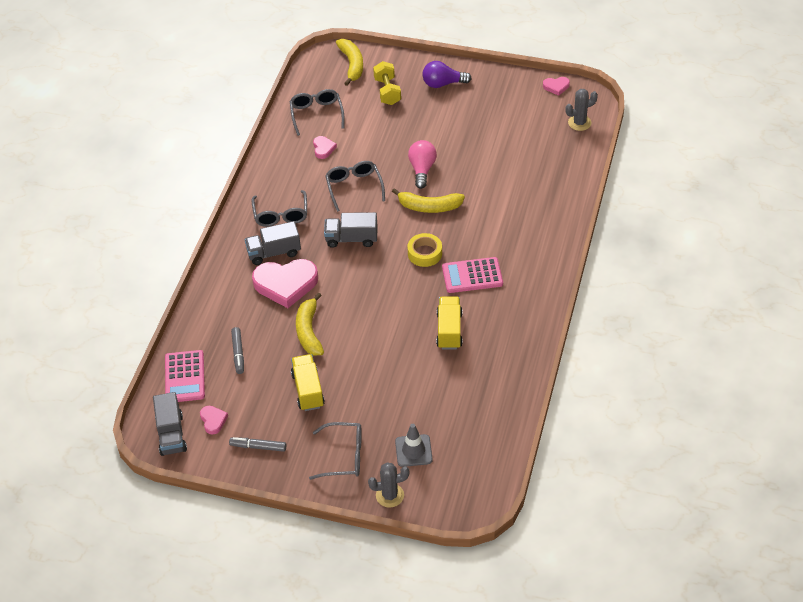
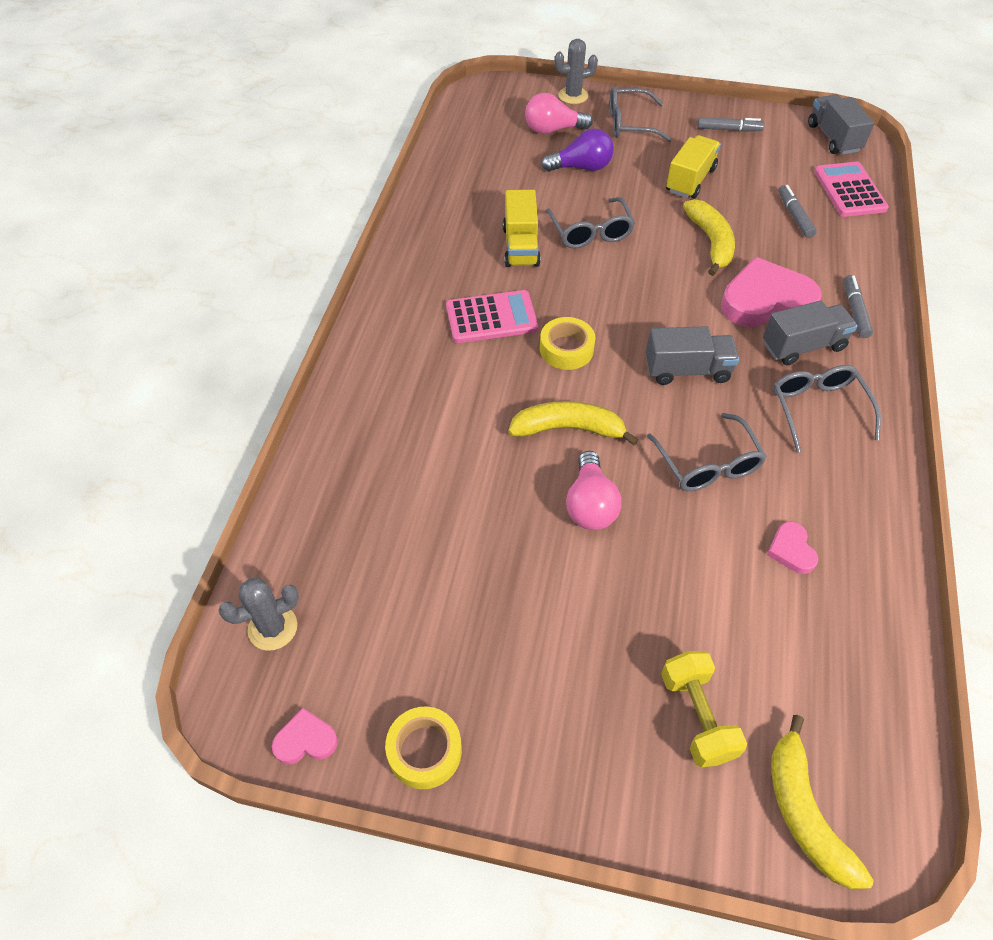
camera: 175 degrees right, 5 degrees up
pink heart [200,406,228,435] -> none
grey glasses [290,89,344,136] -> grey glasses moved to [545,197,635,248]
yellow truck [291,354,325,411] -> yellow truck turned 135 degrees counterclockwise [666,135,721,198]
grey traffic cone [395,424,433,467] -> pink light bulb [525,93,593,134]
purple light bulb [422,61,472,88] -> purple light bulb moved to [542,129,614,172]
none -> yellow tape [385,706,462,789]
none -> grey marker [844,275,873,338]

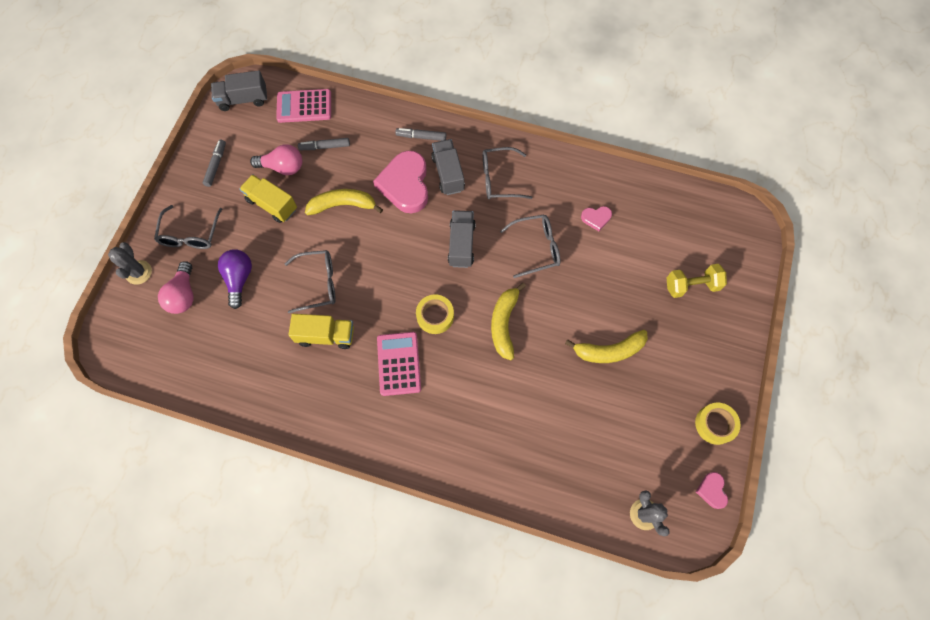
camera: 85 degrees left, 15 degrees up
pink light bulb [566,451,622,530] -> pink light bulb moved to [250,144,302,175]
yellow banana [771,715,874,889] -> yellow banana moved to [565,330,648,363]

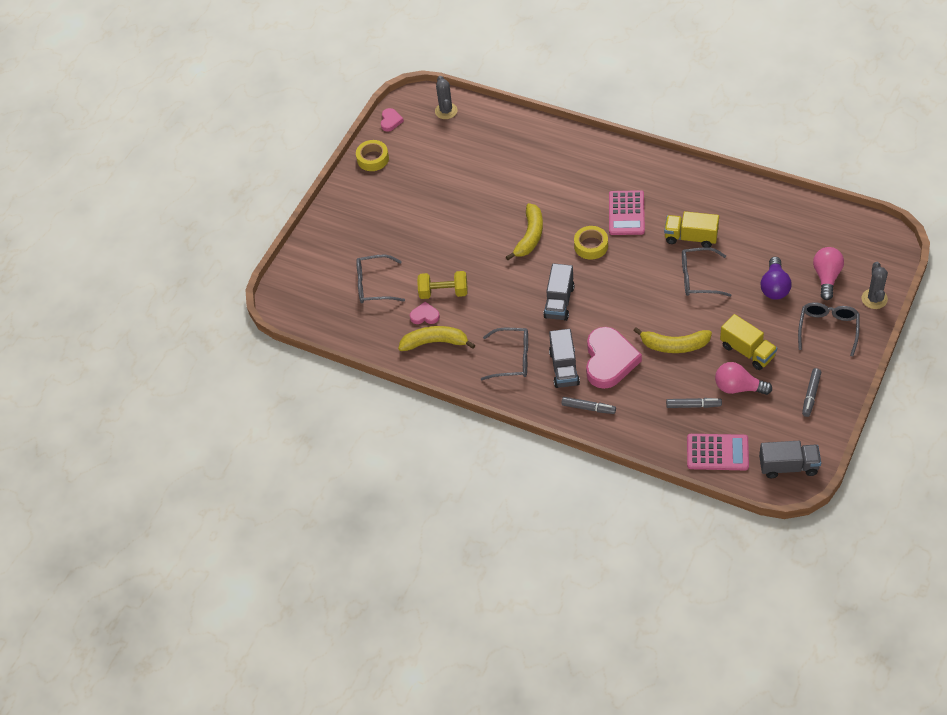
camera: 165 degrees left, 15 degrees down
grey glasses [500,214,560,278] -> grey glasses moved to [356,255,405,303]
yellow banana [565,330,648,363] -> yellow banana moved to [398,326,475,351]
yellow dumbbell [667,264,727,298] -> yellow dumbbell moved to [417,271,468,299]

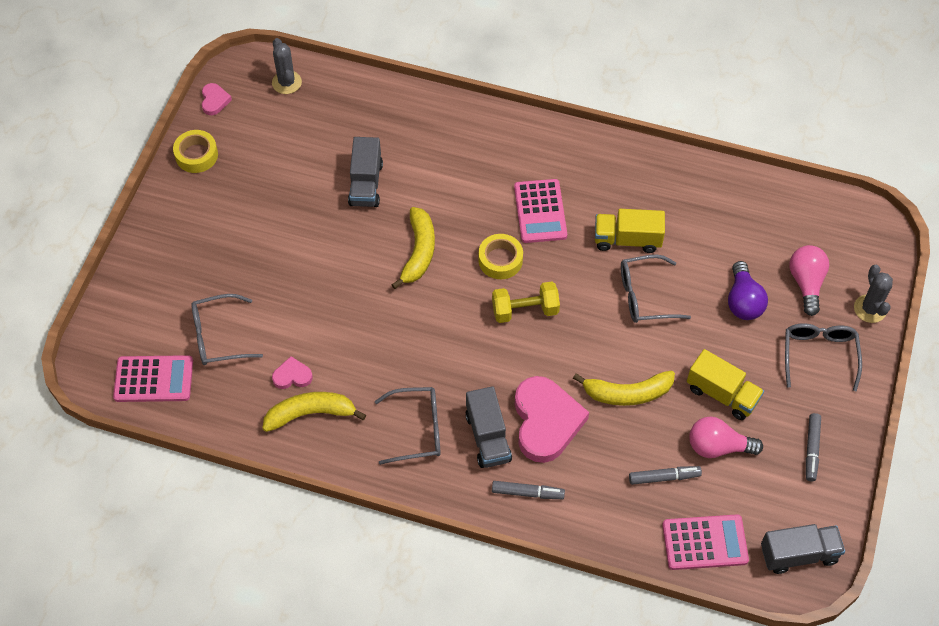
camera: 15 degrees left, 5 degrees up
yellow dumbbell [417,271,468,299] -> yellow dumbbell moved to [492,281,560,323]
grey truck [543,263,575,321] -> grey truck moved to [348,137,383,207]
none -> pink calculator [113,355,193,402]

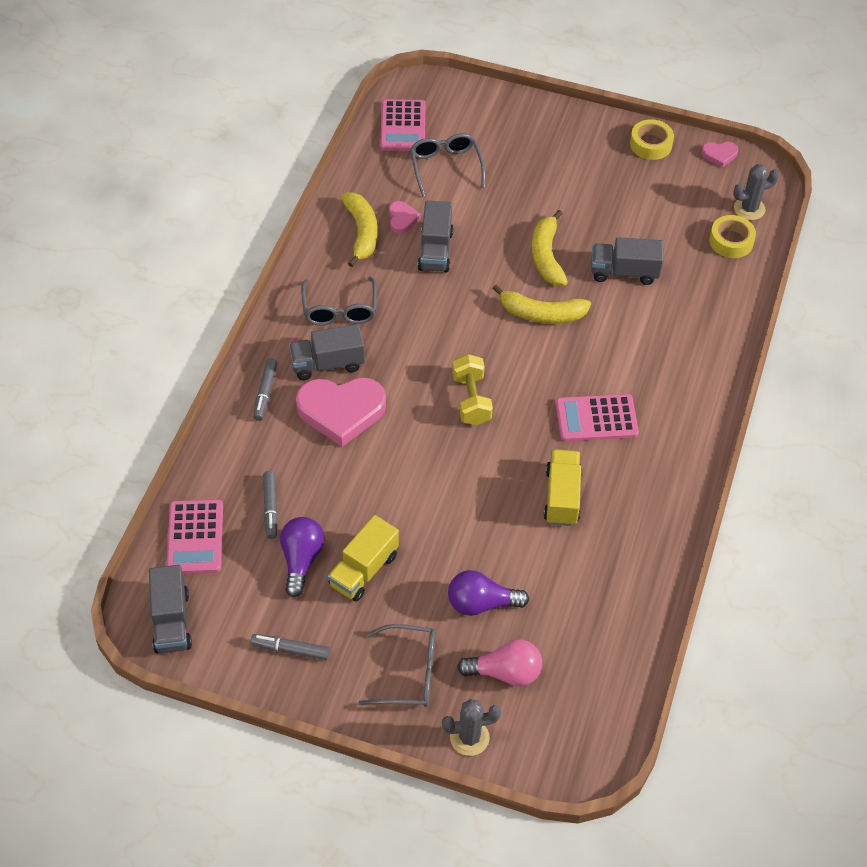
camera: 90 degrees right, 5 degrees down
yellow tape [478,234,523,279] -> yellow tape moved to [709,215,756,258]
yellow banana [573,370,675,406] -> yellow banana moved to [532,210,568,286]
grey glasses [621,255,691,323] -> none
pink light bulb [689,416,763,458] -> purple light bulb [280,517,325,597]
none -> grey truck [418,201,453,273]

